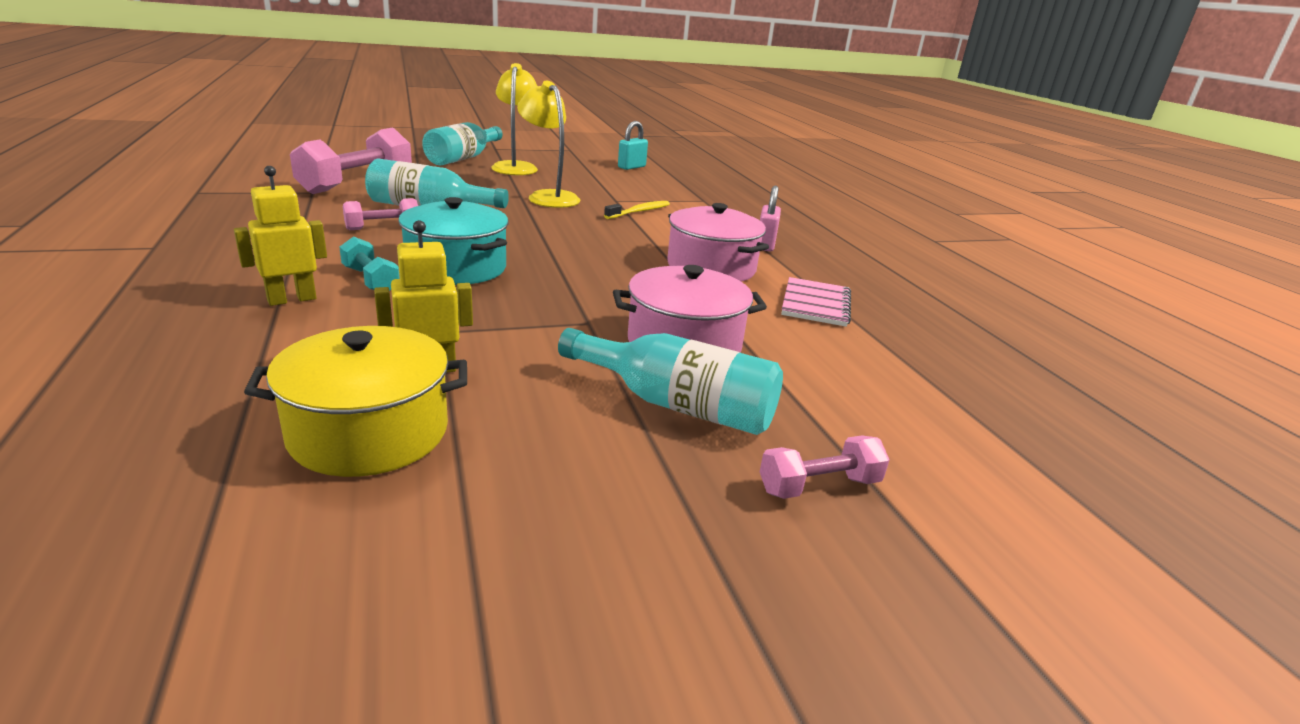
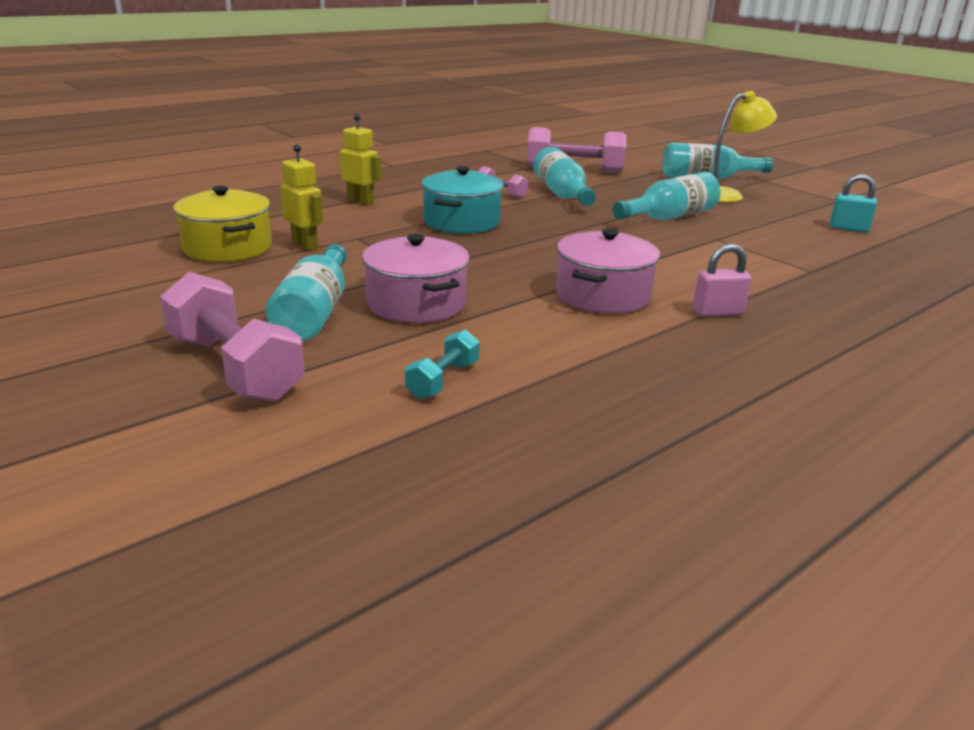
camera: 70 degrees right, 0 degrees up
turquoise dumbbell [339,236,400,291] -> turquoise dumbbell moved to [405,329,480,399]
yellow lamp [517,81,580,208] -> turquoise bottle [612,172,721,220]
yellow toothbrush [604,201,670,219] -> none
pink dumbbell [760,435,890,499] -> pink dumbbell [160,272,305,402], size x1.97
pink notebook [781,277,851,327] -> none

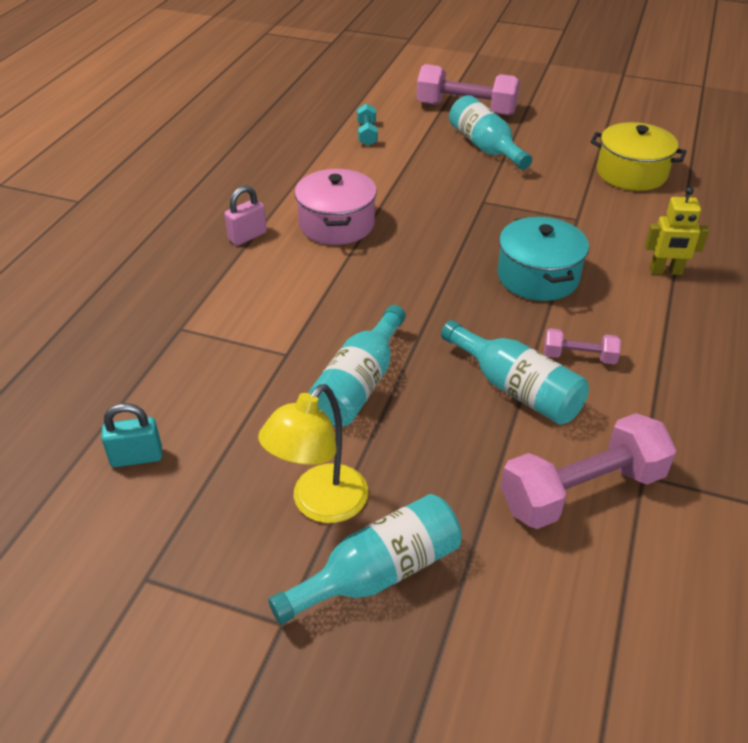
camera: 150 degrees right, 15 degrees up
yellow robot [280,144,323,251] -> none
pink pot [362,234,470,323] -> none

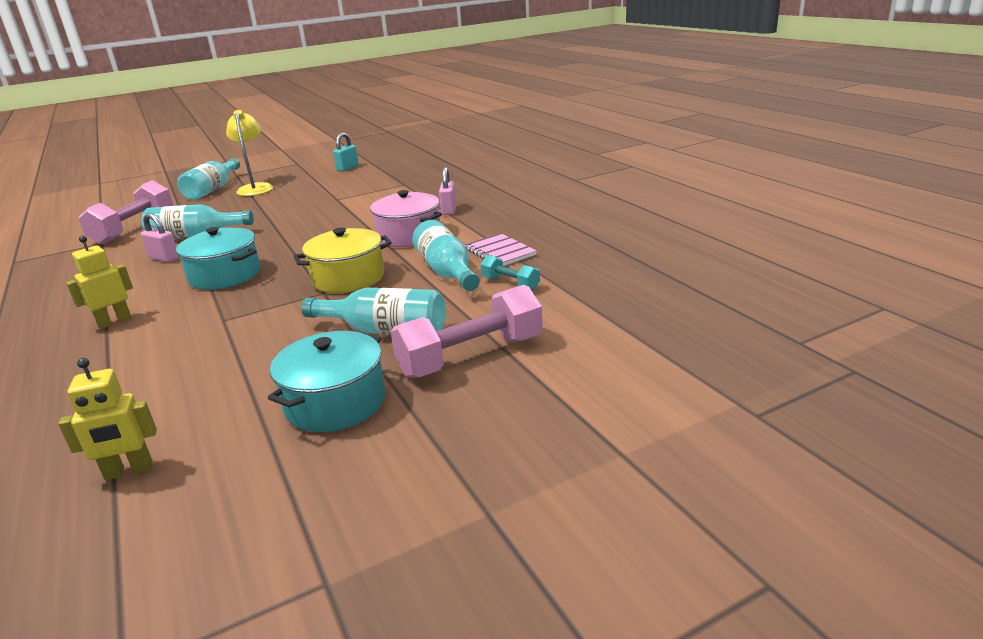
camera: 135 degrees right, 15 degrees down
turquoise bottle [308,305,406,426] -> turquoise bottle moved to [412,220,480,291]
pink dumbbell [544,328,621,364] -> pink padlock [141,213,179,263]
yellow pot [591,122,687,191] -> yellow pot moved to [293,228,392,293]
none -> yellow robot [58,358,157,481]
none -> turquoise pot [268,331,385,432]
none -> pink notebook [464,233,537,266]

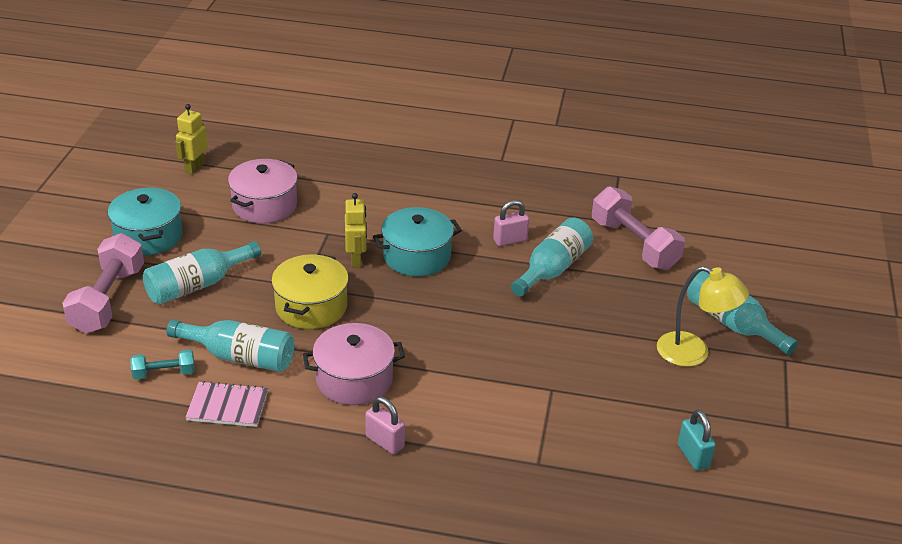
camera: 125 degrees right, 10 degrees up
yellow robot [66,235,133,329] -> yellow robot moved to [345,193,367,267]
none -> pink pot [228,159,298,224]

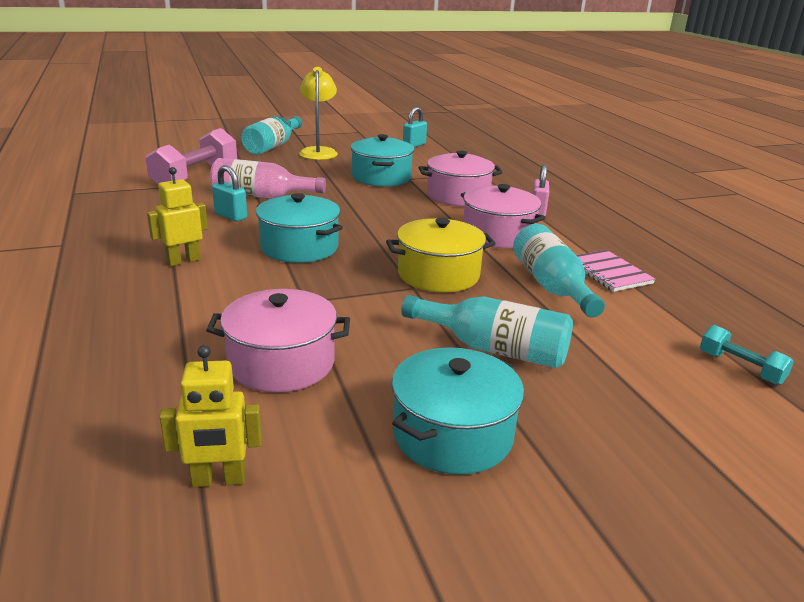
camera: 120 degrees left, 10 degrees down
pink dumbbell [62,233,144,333] -> none
turquoise dumbbell [130,349,195,380] -> turquoise dumbbell moved to [700,325,794,385]
yellow robot [345,193,367,267] -> yellow robot moved to [147,167,208,266]
pink padlock [493,200,529,246] -> turquoise padlock [212,165,247,221]
turquoise bottle [511,218,593,297] -> pink bottle [210,158,326,198]
none -> turquoise pot [350,134,414,187]
none -> pink pot [419,151,503,206]

